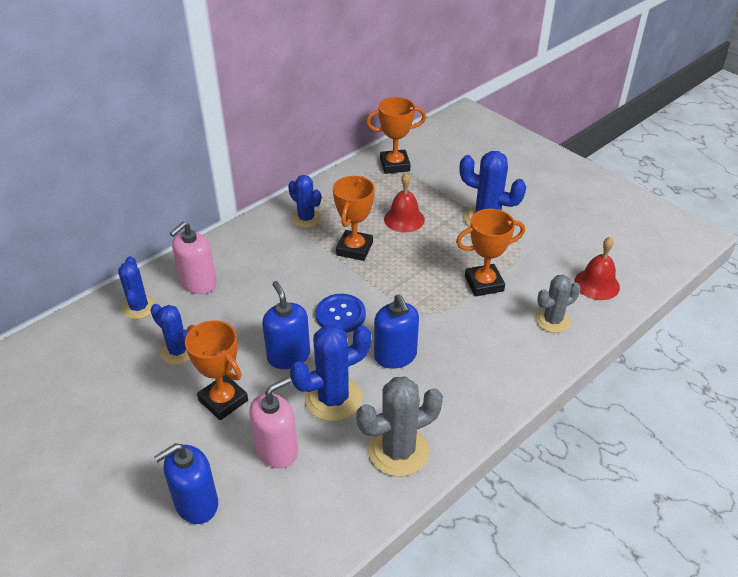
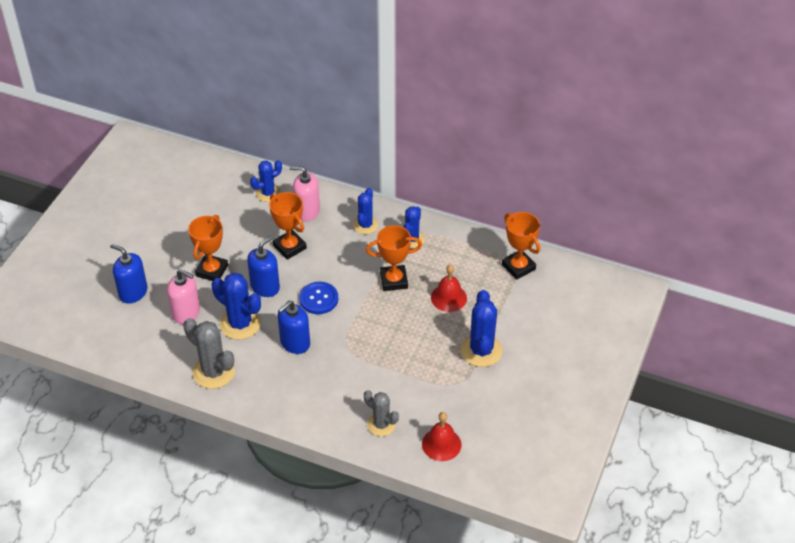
camera: 65 degrees right, 5 degrees up
blue cactus [150,304,190,365] -> blue cactus moved to [353,188,378,234]
orange trophy [456,209,525,296] -> orange trophy moved to [269,192,307,260]

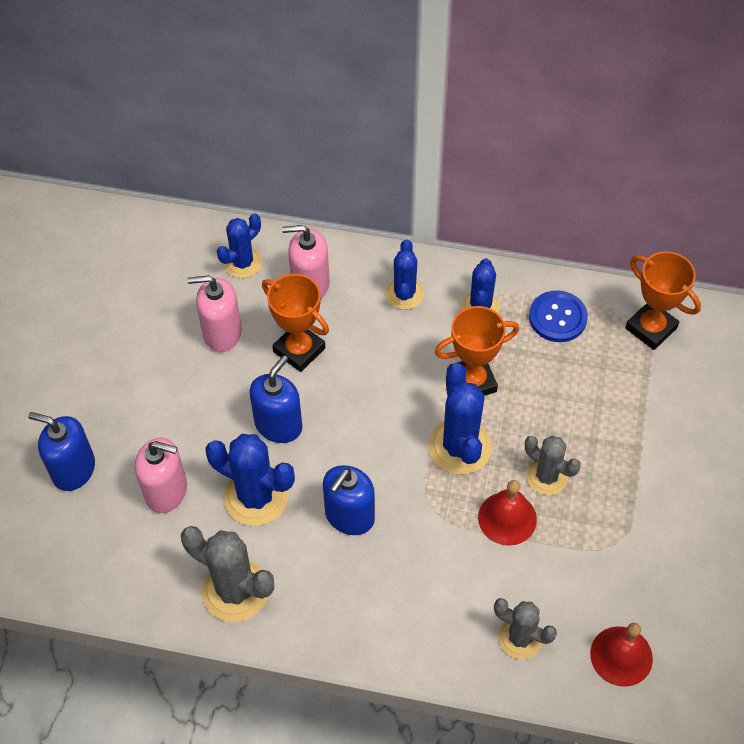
camera: 10 degrees left, 10 degrees up
orange trophy [188,215,228,281] -> none
blue button [299,282,338,314] -> blue button moved to [529,290,588,342]
red bell [431,264,467,312] -> red bell moved to [478,480,537,546]
blue cactus [461,290,503,367] -> blue cactus moved to [428,363,492,475]
none -> pink soap dispenser [187,275,242,352]
none -> grey cactus [525,435,581,495]

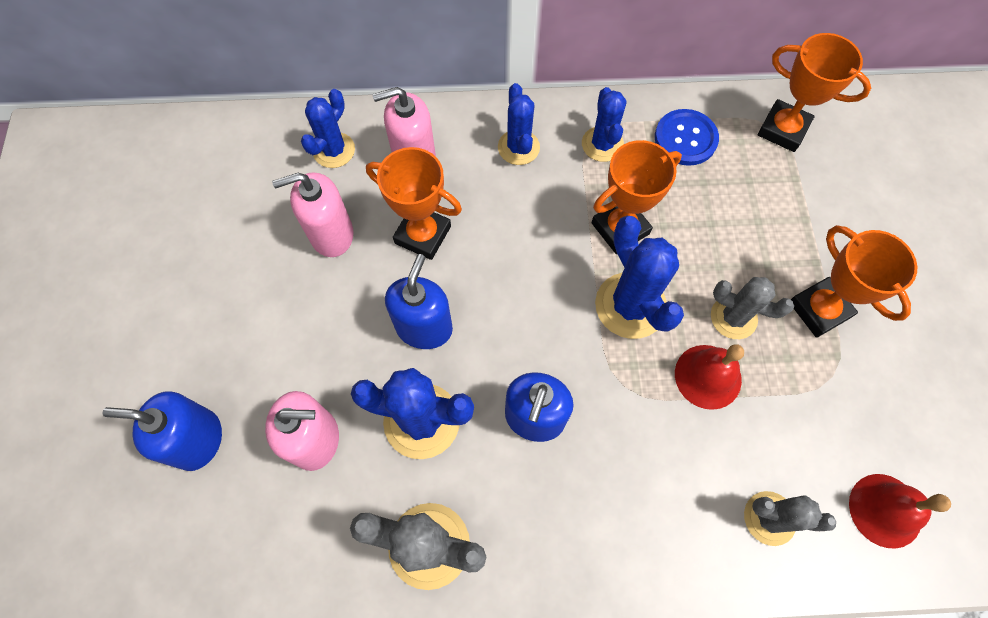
camera: 15 degrees left, 10 degrees up
none -> orange trophy [791,225,917,338]

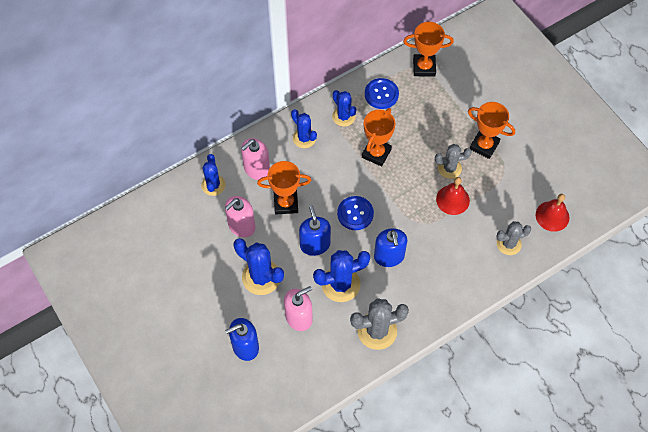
camera: 30 degrees left, 5 degrees down
blue cactus [595,216,684,339] -> blue cactus moved to [234,238,284,295]
none -> blue button [337,196,374,230]

